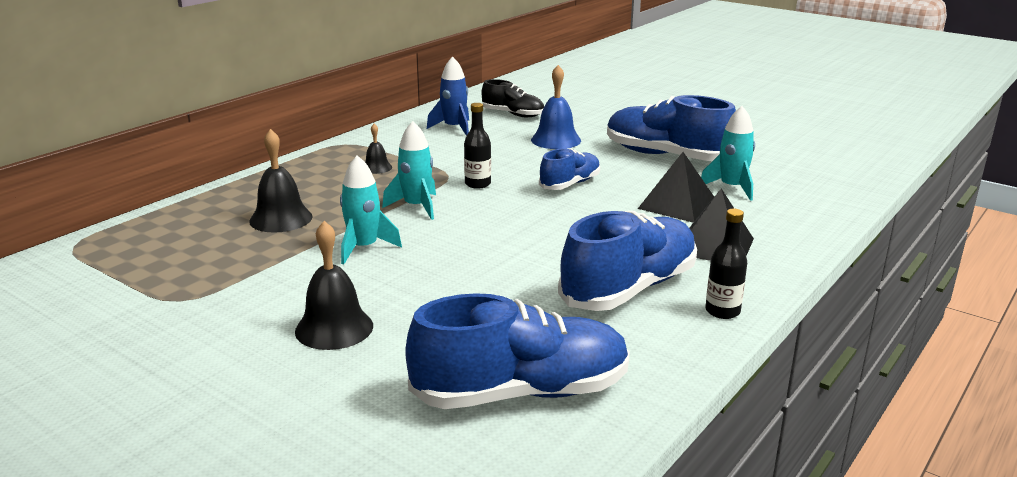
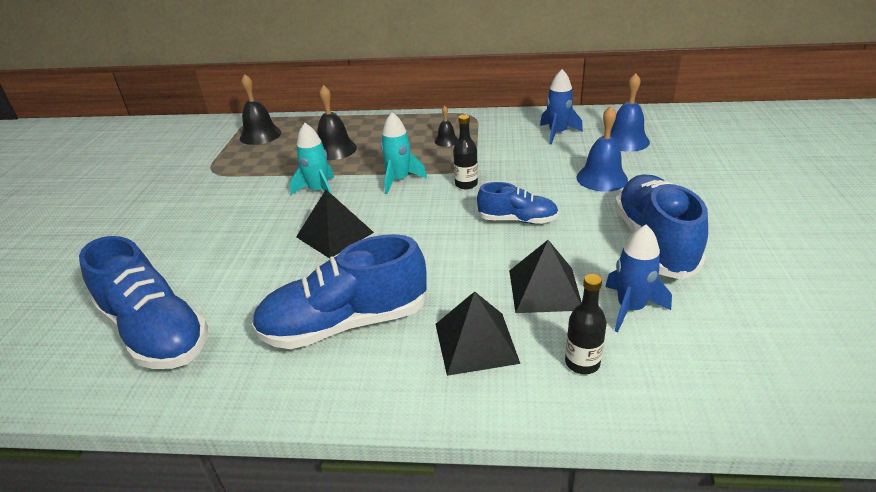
camera: 60 degrees right, 10 degrees up
black bell [295,221,373,350] -> black bell moved to [240,74,281,145]
black shoe [482,79,544,117] -> blue bell [610,73,650,152]
blue shoe [558,211,697,311] -> blue shoe turned 150 degrees clockwise [252,234,427,349]
turquoise rocket [701,106,755,201] -> blue rocket [605,224,672,332]
black bottle [705,209,747,319] -> black bottle moved to [565,274,607,374]
none -> black pyramid [296,190,374,258]

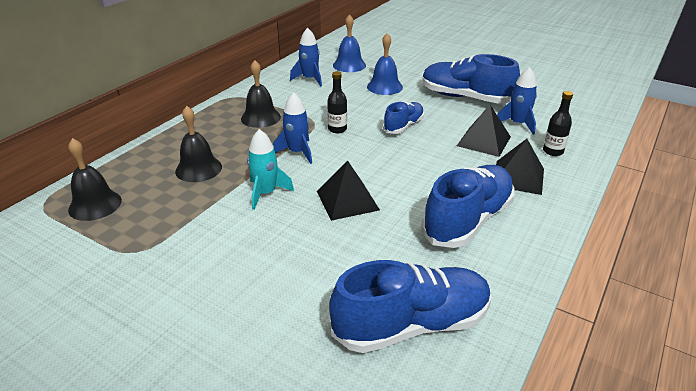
camera: 65 degrees left, 0 degrees up
blue shoe [252,234,427,349] -> blue shoe turned 150 degrees counterclockwise [421,165,514,248]
turquoise rocket [381,112,427,194] -> blue rocket [273,92,312,164]
black bell [435,106,458,147] -> black bell [241,60,281,128], size x1.78

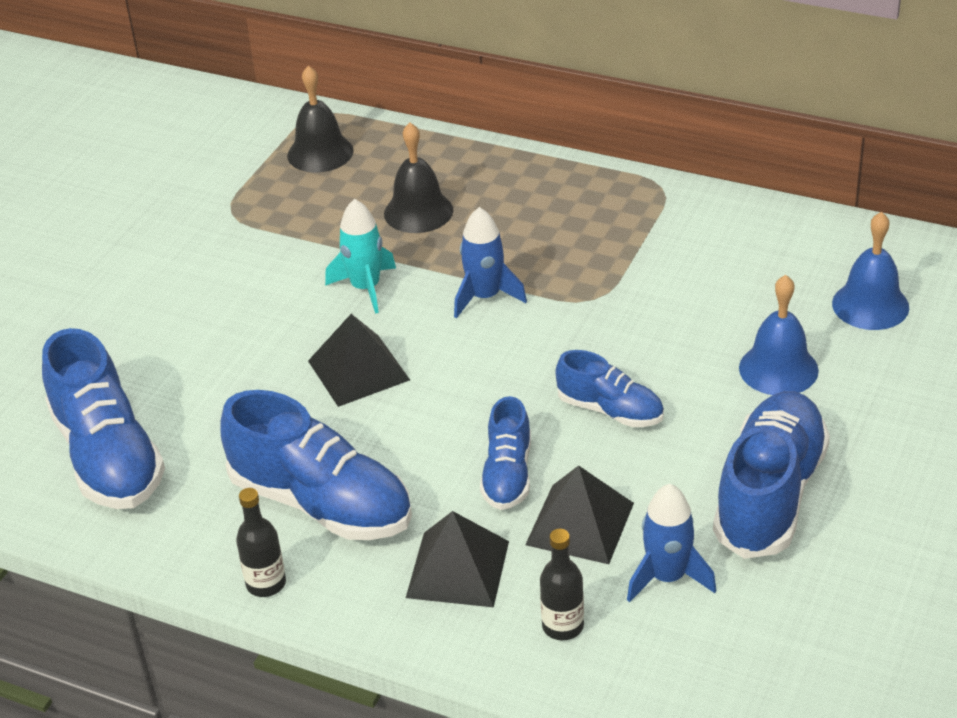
camera: 85 degrees right, 5 degrees up
black bell [241,60,281,128] -> none
blue rocket [290,28,322,87] -> none
black bottle [327,71,347,133] -> black bottle moved to [236,488,286,597]
none -> blue shoe [480,396,531,510]

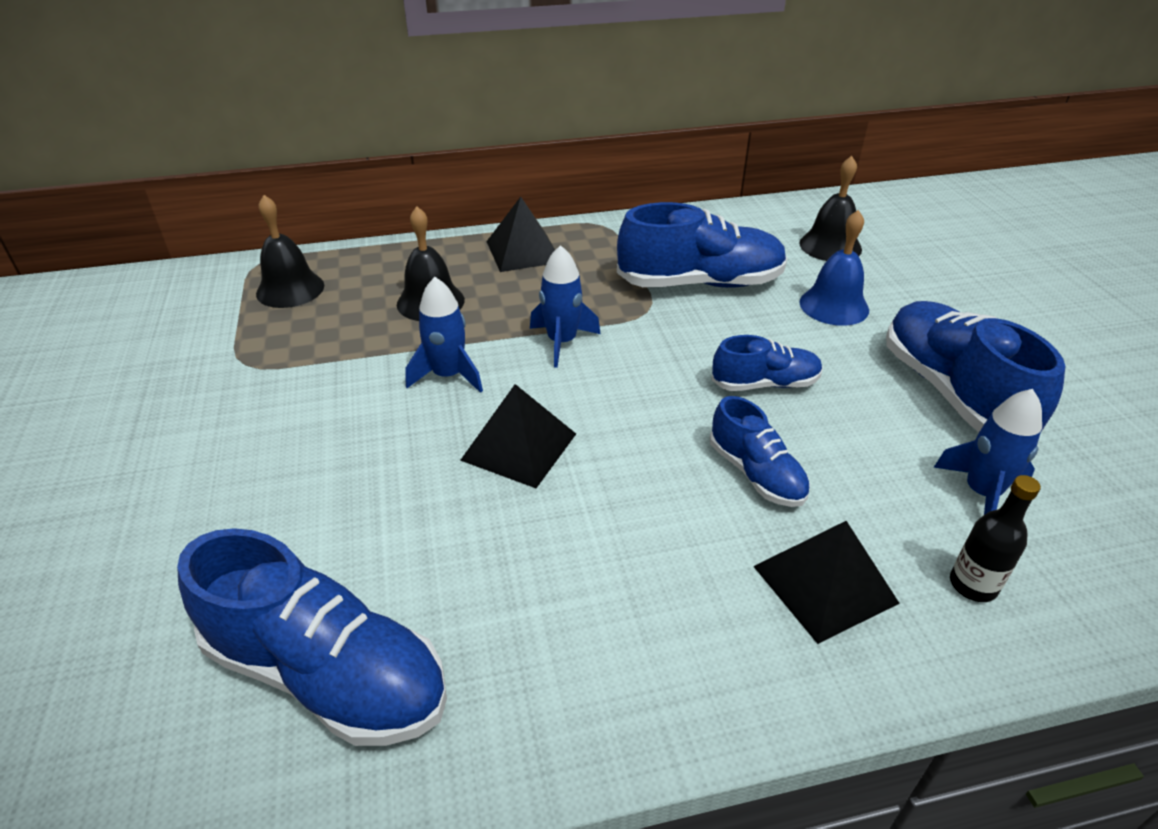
camera: 40 degrees left, 0 degrees up
blue shoe [221,390,412,540] -> blue shoe moved to [617,202,788,288]
black bottle [236,488,286,597] -> none
turquoise rocket [325,199,396,314] -> blue rocket [405,277,483,393]
black pyramid [525,465,634,564] -> black pyramid moved to [486,197,555,272]
blue bell [832,211,909,330] -> black bell [799,156,862,261]

